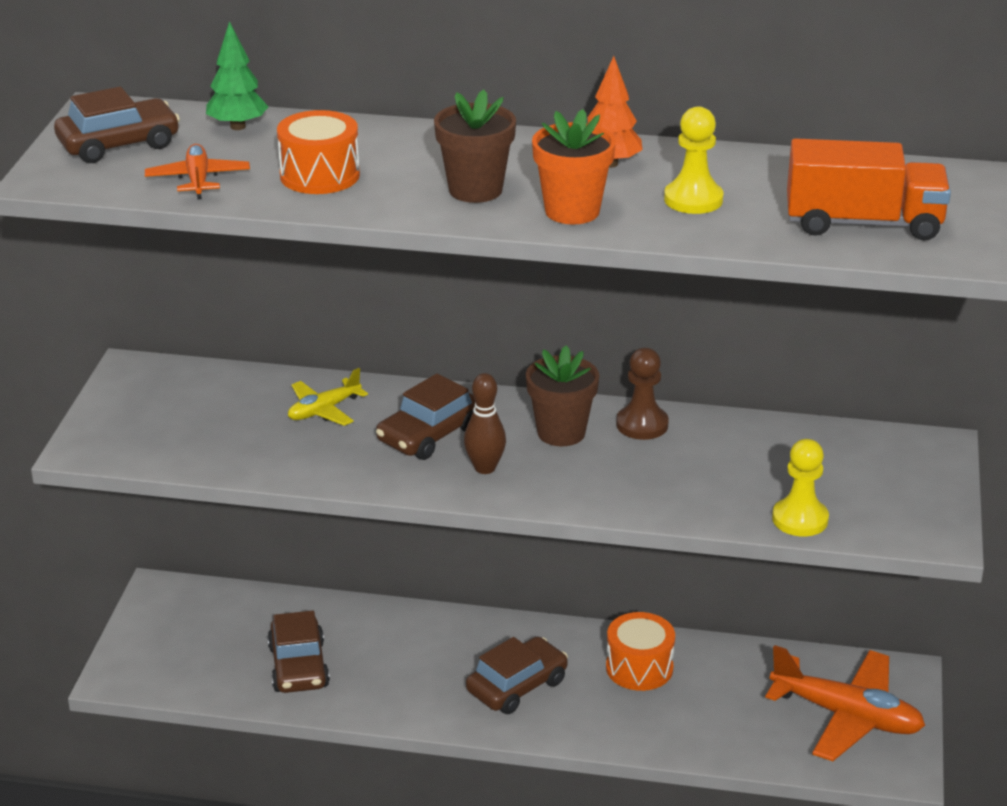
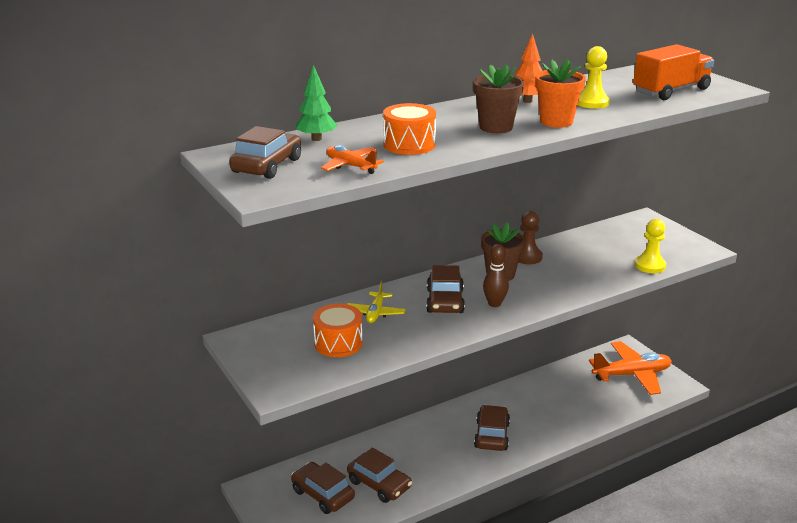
camera: 40 degrees left, 5 degrees down
orange drum [606,612,675,691] -> orange drum moved to [313,304,363,357]
none -> brown car [291,462,355,514]

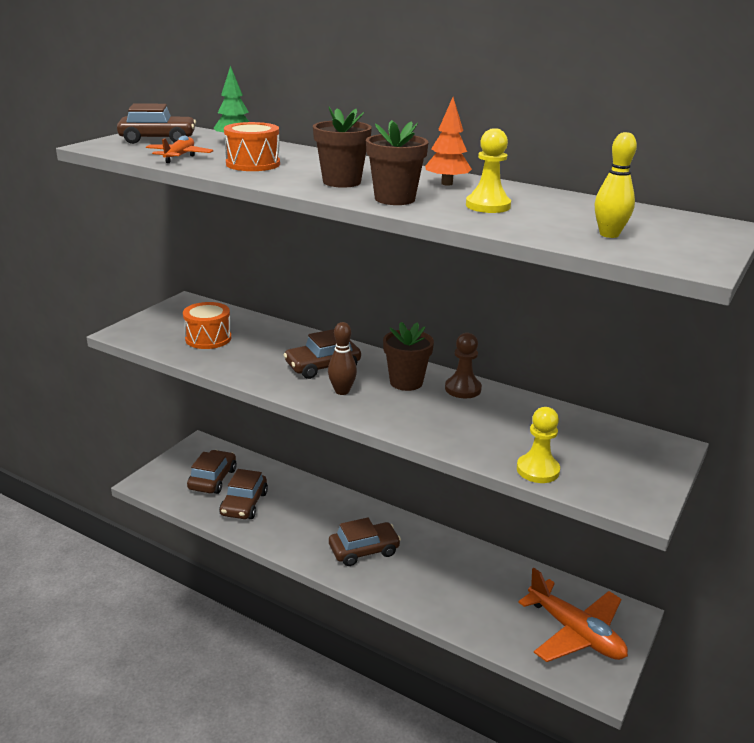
camera: 60 degrees right, 0 degrees up
yellow plane [347,281,406,323] -> none
orange flower pot [535,59,586,128] -> brown flower pot [366,120,428,205]
orange truck [633,44,714,100] -> yellow bowling pin [595,132,637,238]

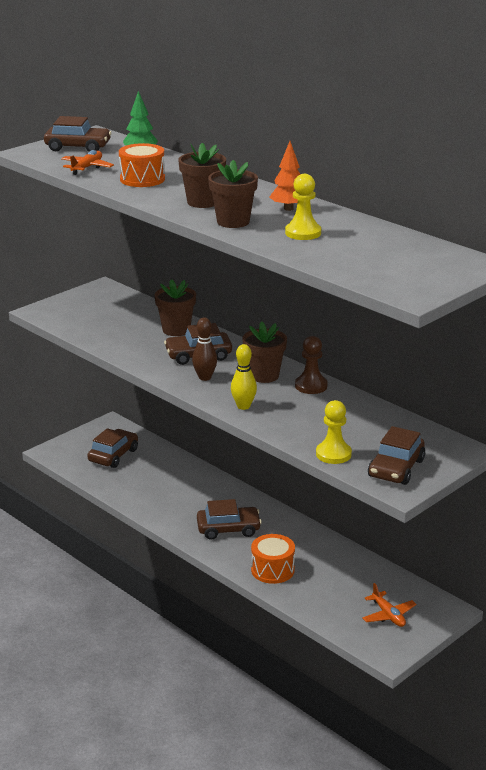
camera: 15 degrees right, 0 degrees up
orange drum [183,302,231,349] -> orange drum moved to [251,534,295,584]
brown car [219,469,268,519] -> brown car moved to [368,426,425,485]
orange plane [518,568,628,662] -> orange plane [362,583,416,627], size x0.53
yellow bowling pin [595,132,637,238] -> yellow bowling pin moved to [231,344,257,410]
none -> brown flower pot [155,279,196,336]

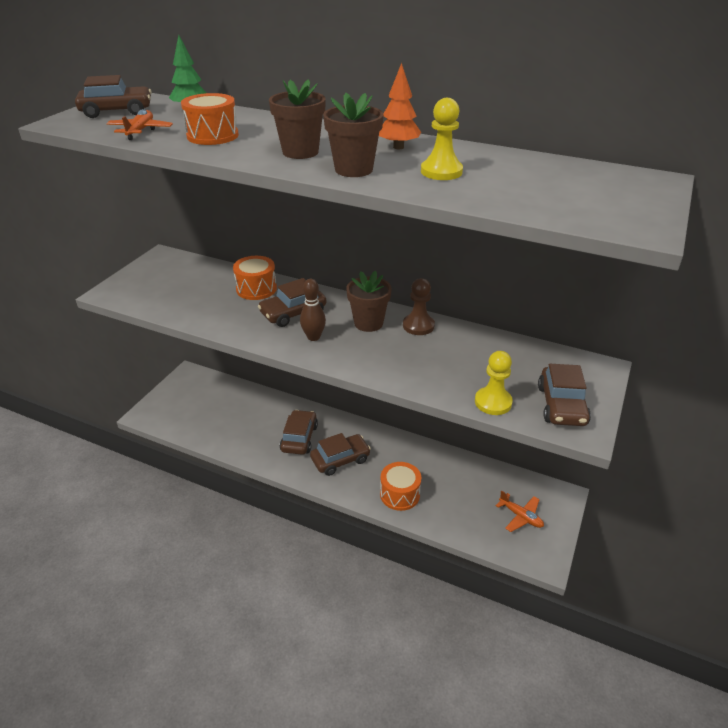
camera: 20 degrees left, 10 degrees up
brown car [87,428,138,468] -> brown car moved to [280,410,318,455]
brown flower pot [155,279,196,336] -> orange drum [233,256,277,300]
yellow bowling pin [231,344,257,410] -> none

